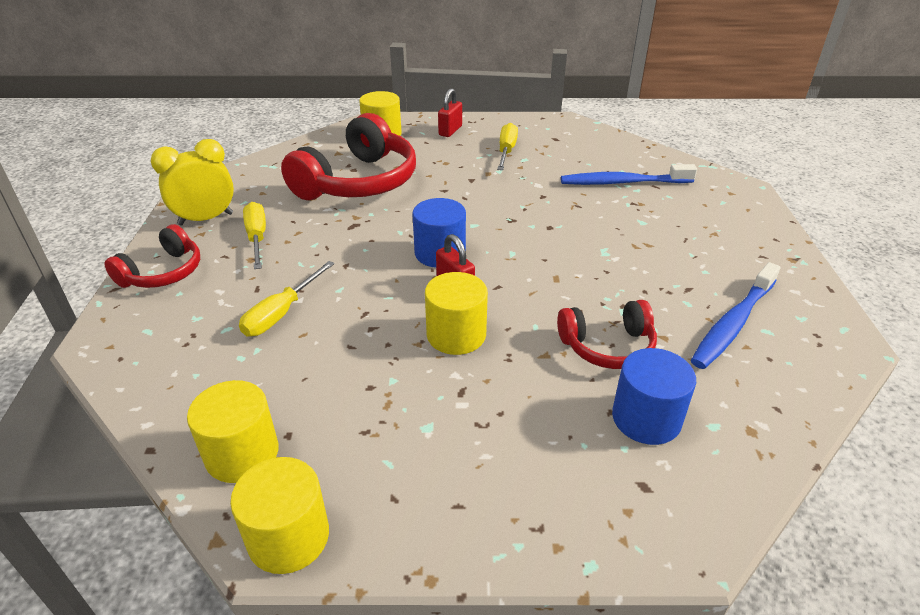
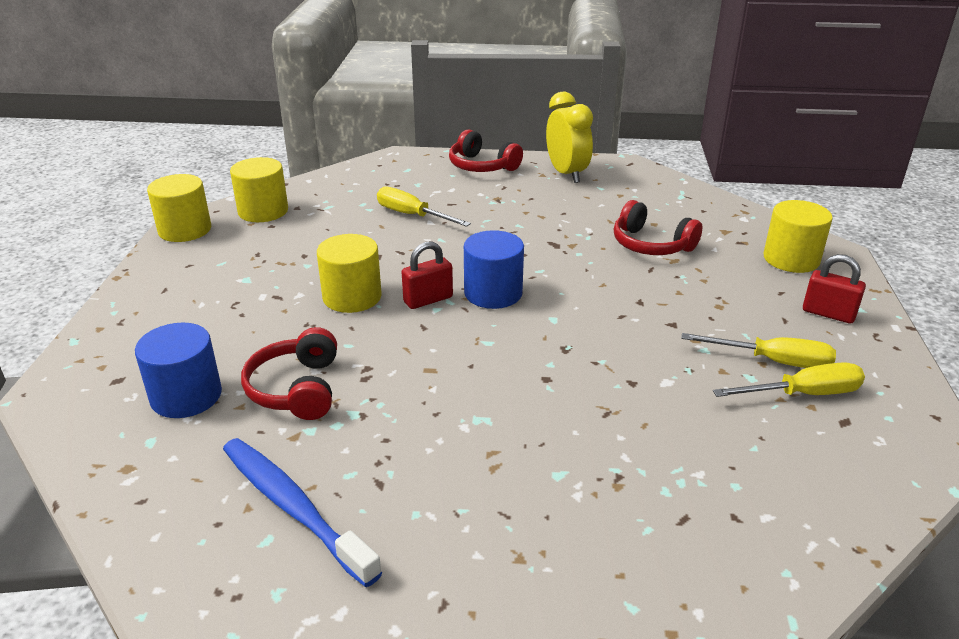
camera: 95 degrees right, 5 degrees down
yellow screwdriver [243,202,266,269] -> yellow screwdriver moved to [713,362,865,397]
red headphones [281,113,416,200] -> red headphones [614,200,702,255], size x0.55
blue toothbrush [561,164,697,185] -> none

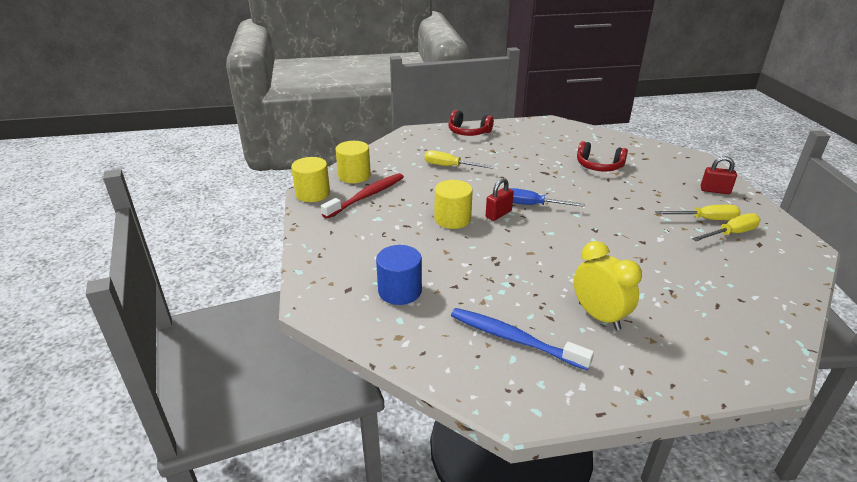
camera: 15 degrees left, 0 degrees up
red headphones [241,327,337,420] -> none
blue cylinder [464,230,524,309] -> blue screwdriver [509,188,585,207]
yellow clock [546,91,593,183] -> yellow clock moved to [574,241,642,330]
yellow cylinder [764,200,833,273] -> none
none -> red toothbrush [321,173,404,219]

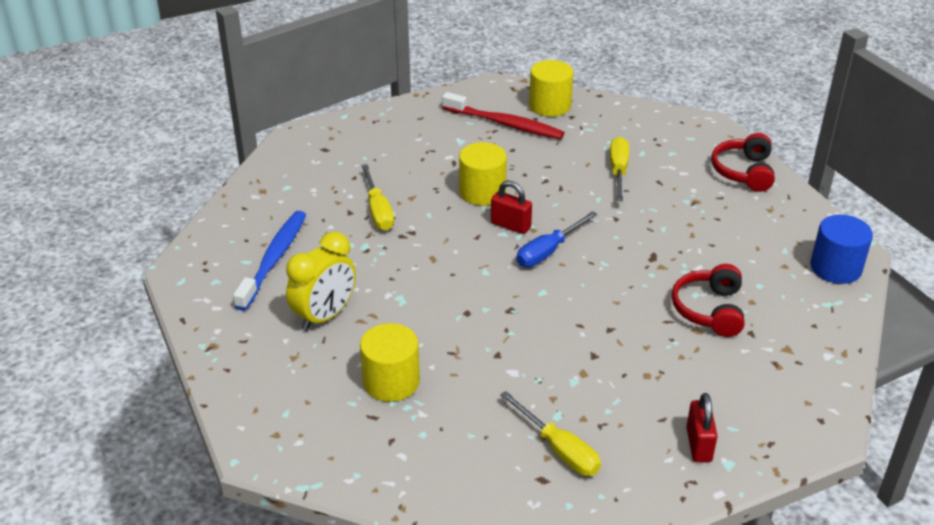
camera: 75 degrees right, 5 degrees up
yellow cylinder [291,157,330,202] -> yellow cylinder moved to [360,323,420,402]
blue cylinder [376,245,422,305] -> blue cylinder moved to [810,215,873,284]
blue screwdriver [509,188,585,207] -> blue screwdriver turned 135 degrees counterclockwise [516,211,598,267]
yellow screwdriver [655,205,741,220] -> yellow screwdriver moved to [361,164,394,230]

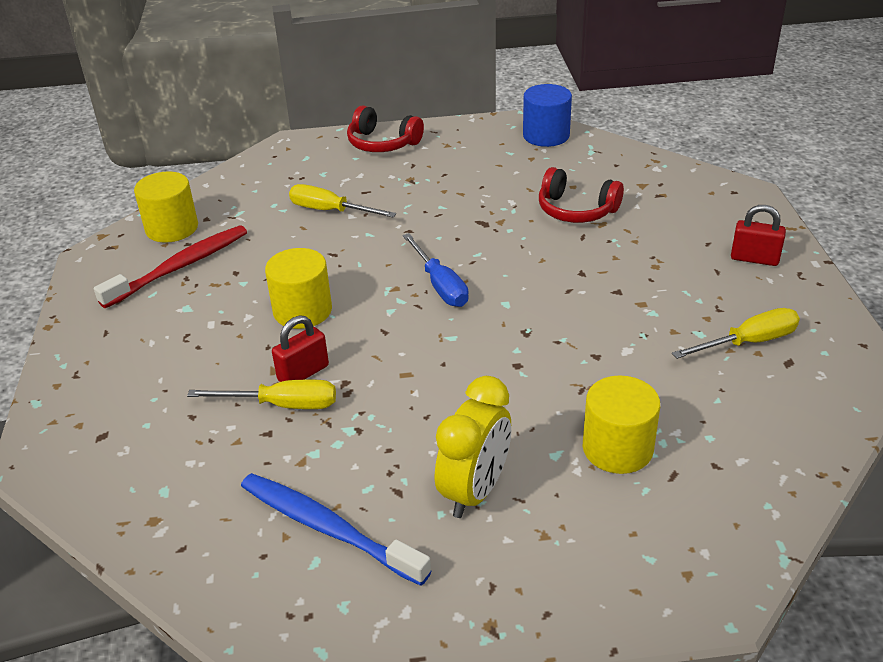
camera: 70 degrees left, 0 degrees up
yellow clock [286,231,356,331] -> yellow clock turned 60 degrees clockwise [435,376,511,518]
red padlock [491,181,532,234] -> red padlock moved to [272,316,329,382]

